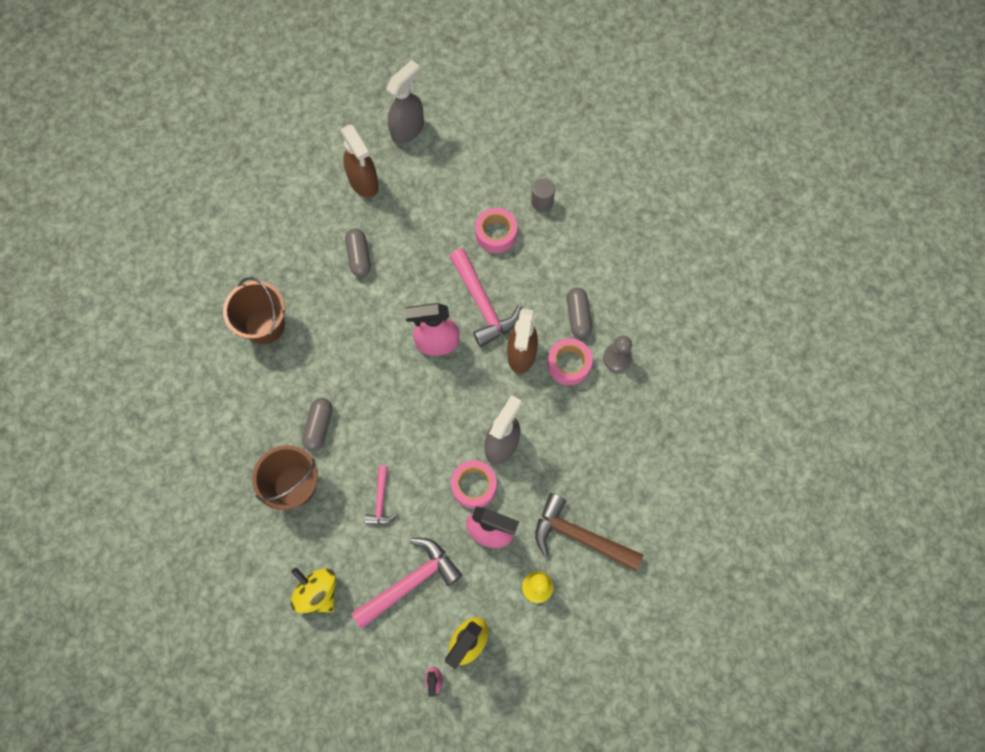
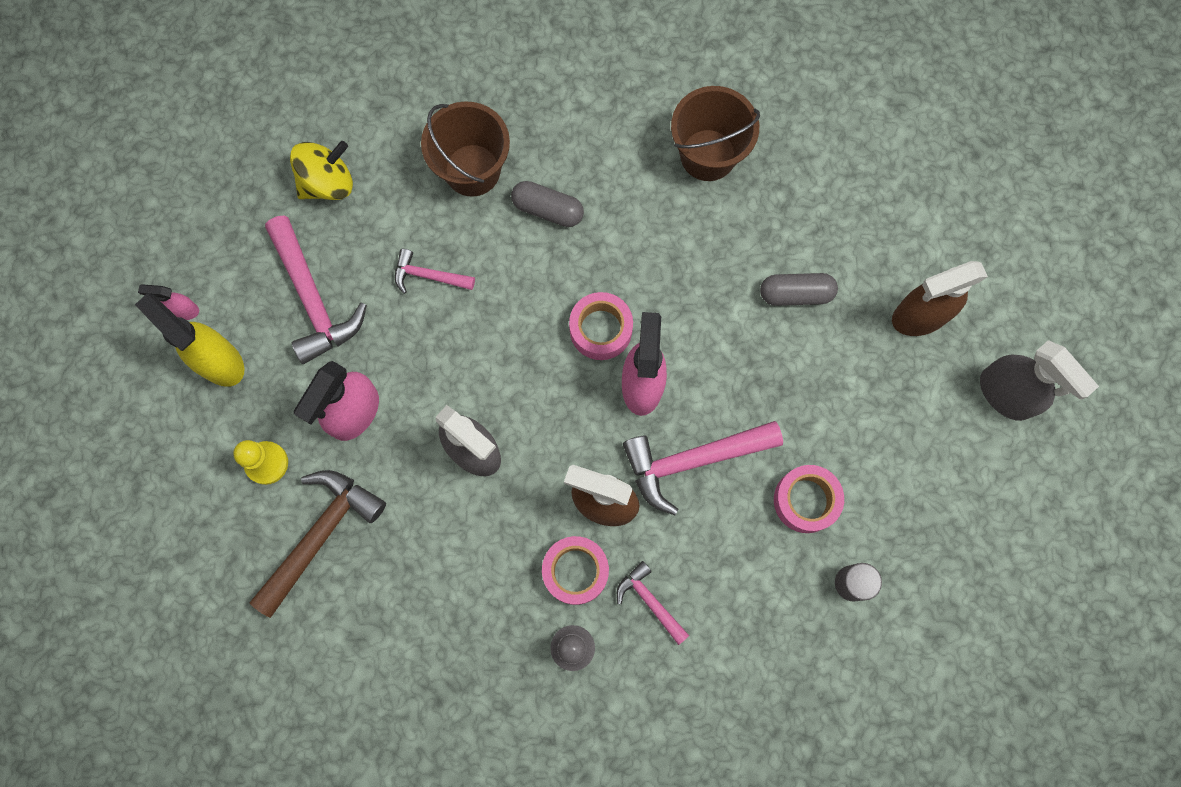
camera: 100 degrees right, 5 degrees up
pink tape [451,460,497,509] -> pink tape moved to [569,292,633,360]
grey capsule [567,288,592,338] -> pink hammer [617,561,689,645]

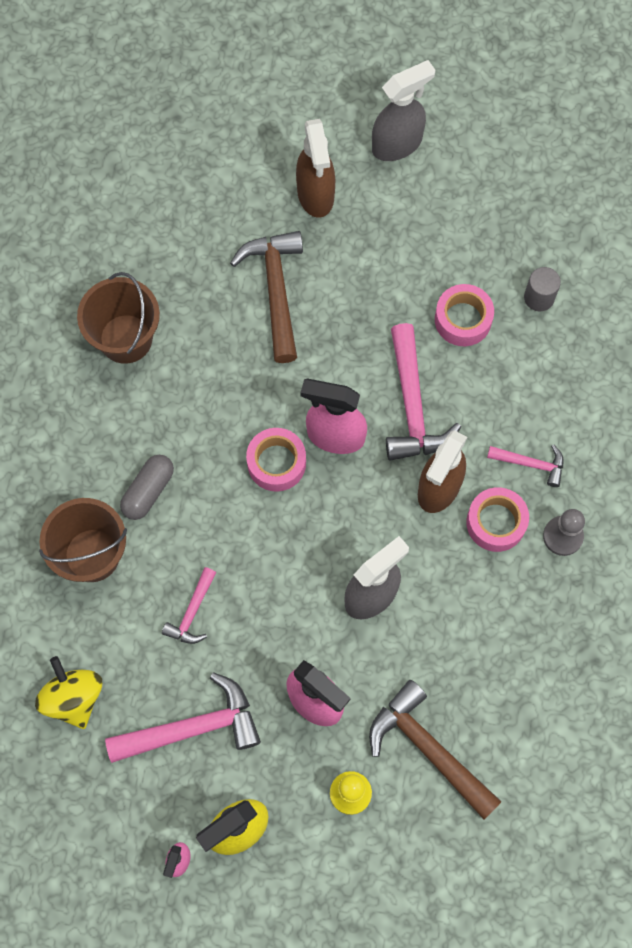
camera: 80 degrees left, 5 degrees down
pink hammer [617,561,689,645] -> pink hammer turned 135 degrees counterclockwise [487,445,563,487]
grey capsule [760,273,838,306] -> brown hammer [230,231,303,363]

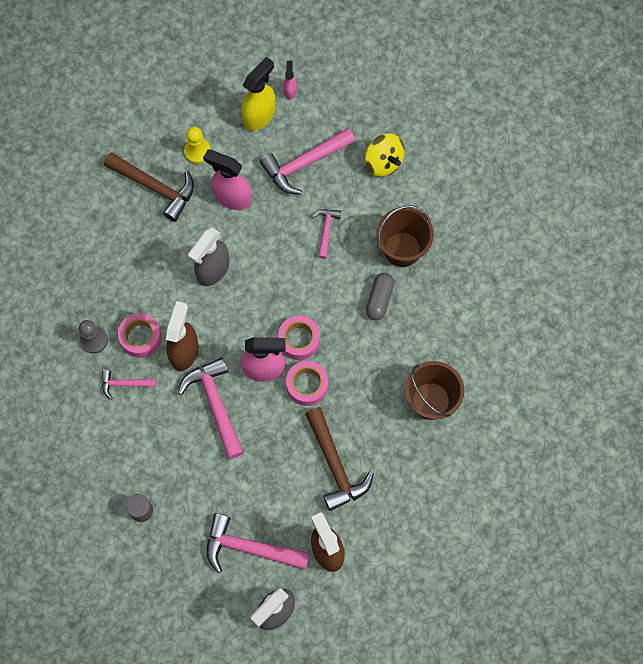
camera: 165 degrees right, 0 degrees up
pink tape [435,284,494,346] -> pink tape moved to [286,361,328,406]
none -> pink hammer [206,513,310,573]

